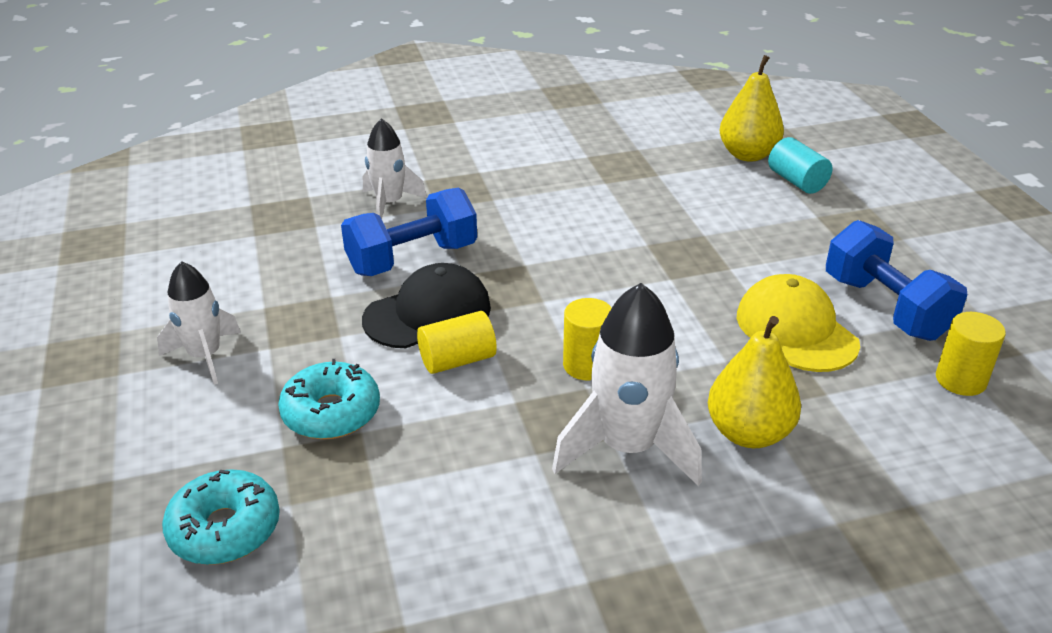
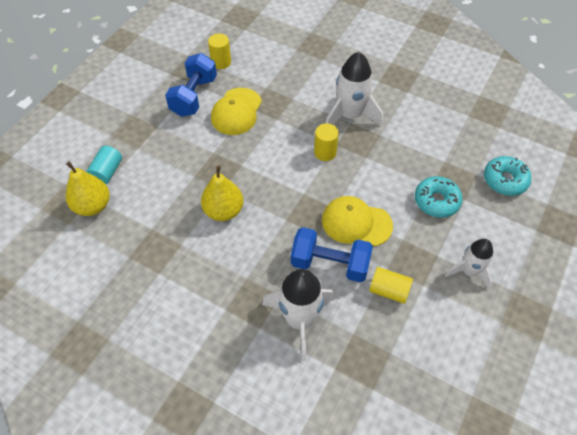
camera: 135 degrees left, 20 degrees up
black cap [362,263,491,348] -> yellow cap [322,196,393,246]
white rocket [363,118,427,219] -> white rocket [262,269,334,361], size x1.58
yellow cylinder [417,311,497,374] -> yellow cylinder moved to [369,267,413,304]
yellow pear [708,316,801,448] -> yellow pear moved to [201,165,243,221]

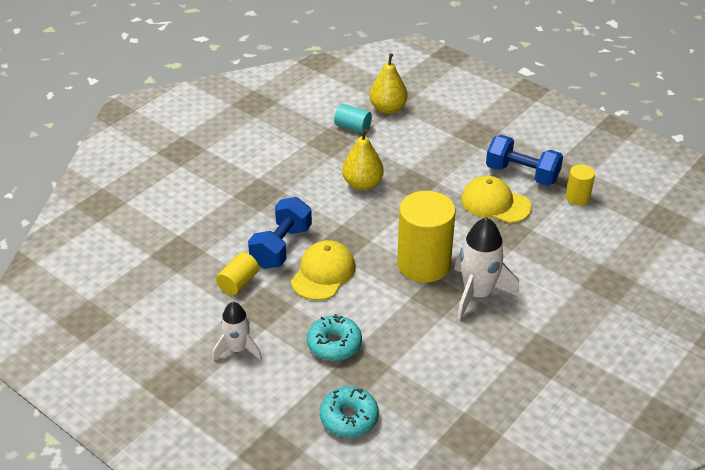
camera: 100 degrees right, 15 degrees down
turquoise cylinder [86,146,122,184] -> turquoise cylinder moved to [334,104,372,133]
white rocket [262,269,334,361] -> none
yellow cylinder [314,123,339,161] -> yellow cylinder [397,191,456,283], size x2.06

